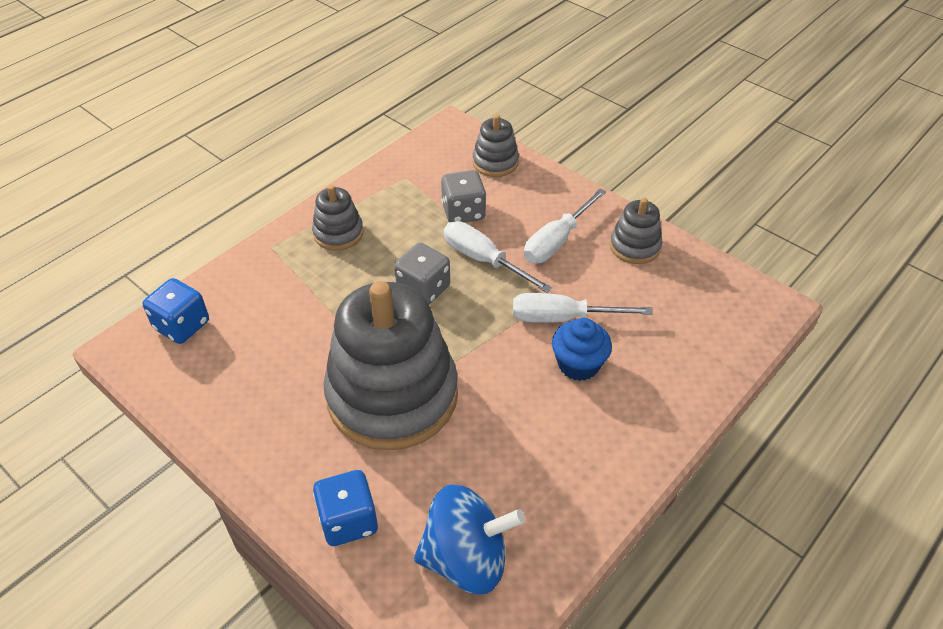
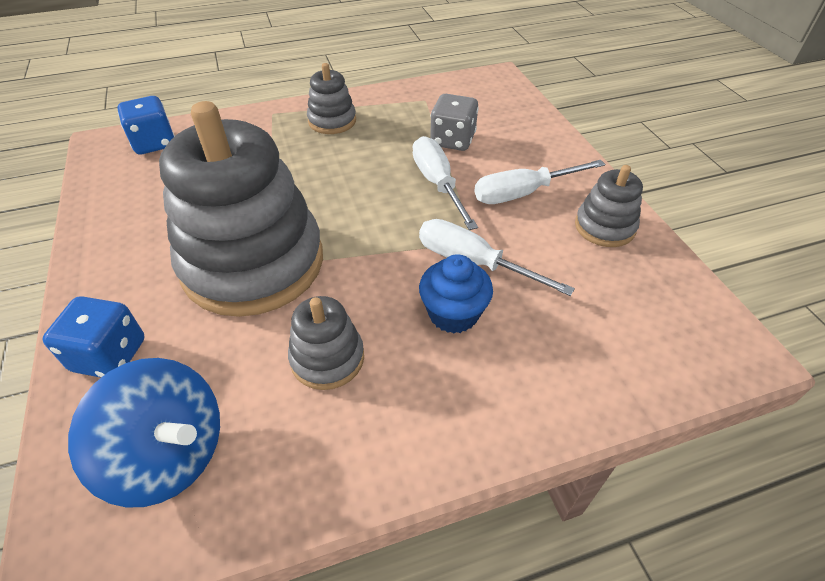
camera: 30 degrees right, 0 degrees up
grey dice [394,243,450,304] -> none
grey stacking toy [472,114,519,177] -> grey stacking toy moved to [288,296,364,390]

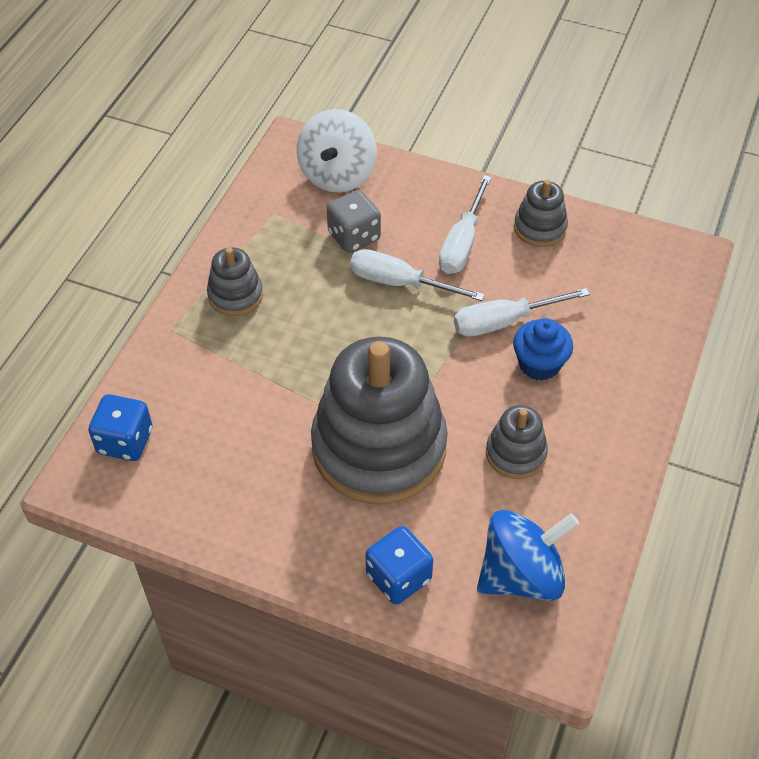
camera: 50 degrees left, 5 degrees up
none -> white spinning top [297,109,377,193]

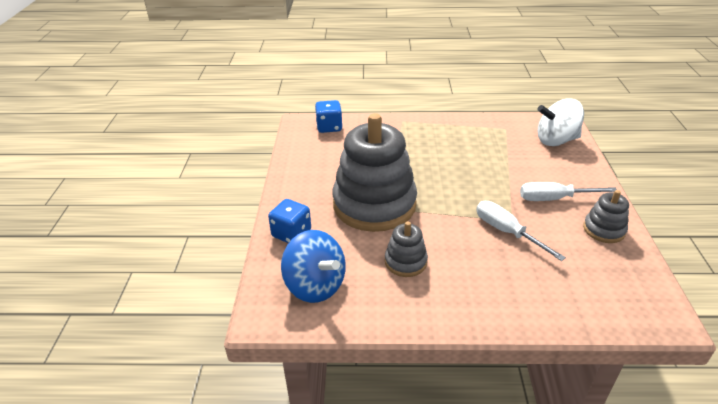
camera: 70 degrees right, 15 degrees down
grey stacking toy [207,247,263,316] -> none
grey dice [327,190,381,253] -> none
white screwdriver [350,249,485,301] -> none
blue cupcake [513,318,573,381] -> none

